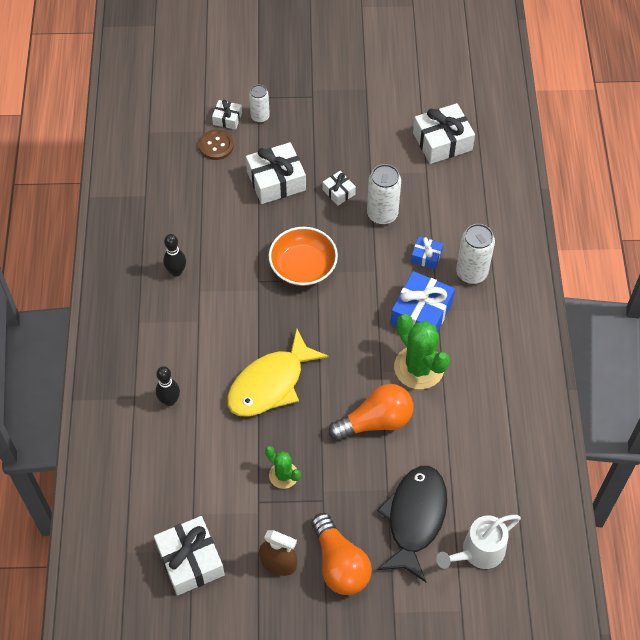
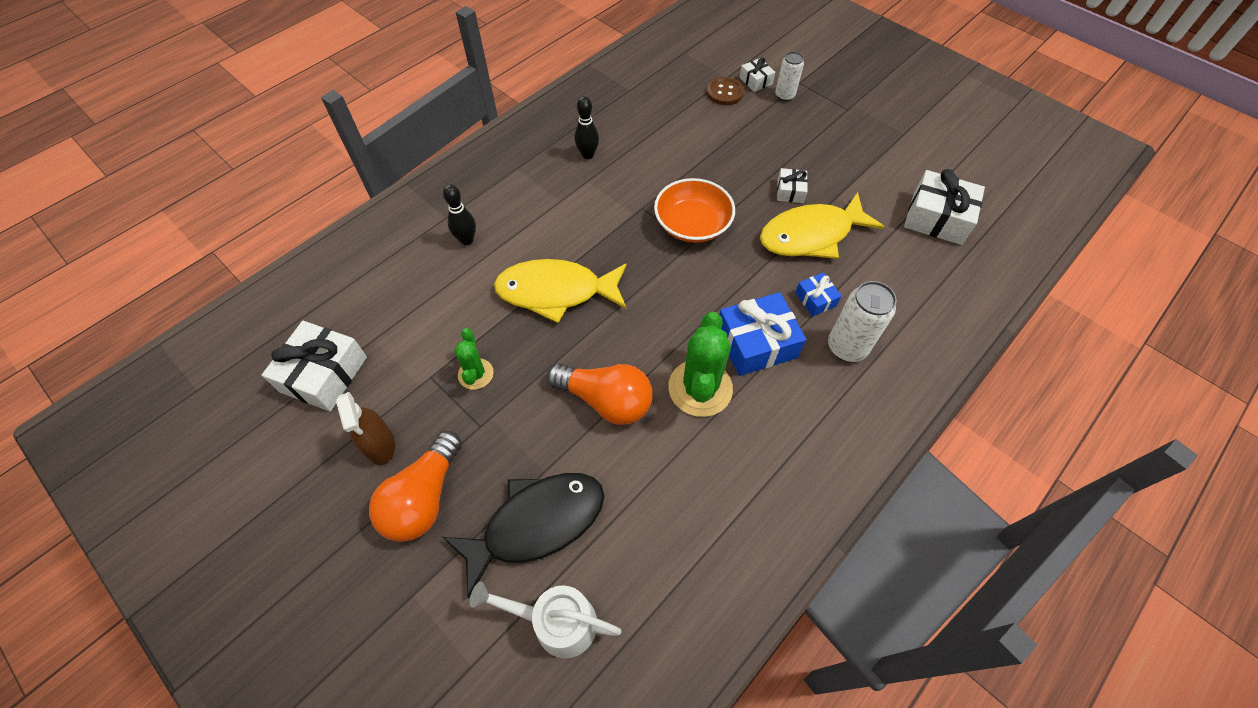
camera: 45 degrees right, 0 degrees up
white gift [246,142,306,204] -> none
white can [367,164,401,225] -> yellow fish [760,192,885,259]

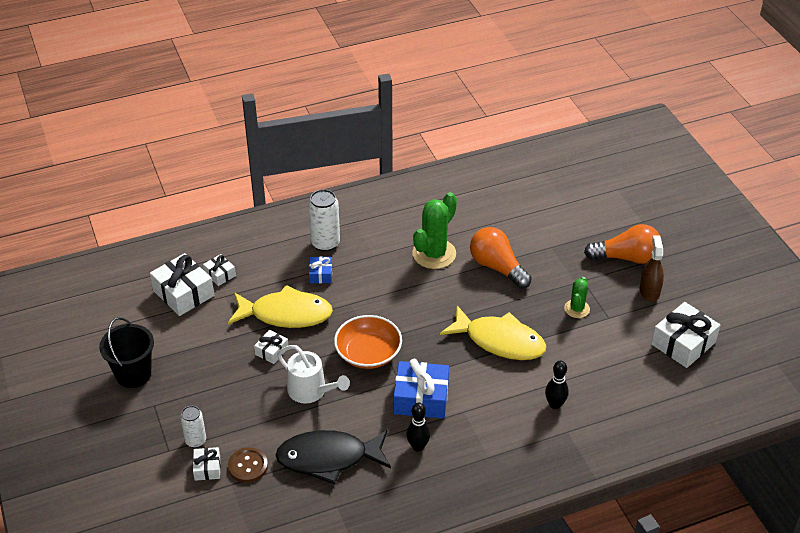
camera: 155 degrees left, 15 degrees down
orange light bulb [369,431,462,542] -> orange light bulb turned 45 degrees clockwise [584,224,662,264]
black fish [442,473,605,599] -> black fish moved to [276,430,391,484]
white watering can [470,581,622,659] -> white watering can moved to [277,345,350,404]
blue gift [719,292,806,376] -> blue gift moved to [394,359,449,419]
none -> black bucket [99,317,154,388]
none -> white gift [203,254,236,286]

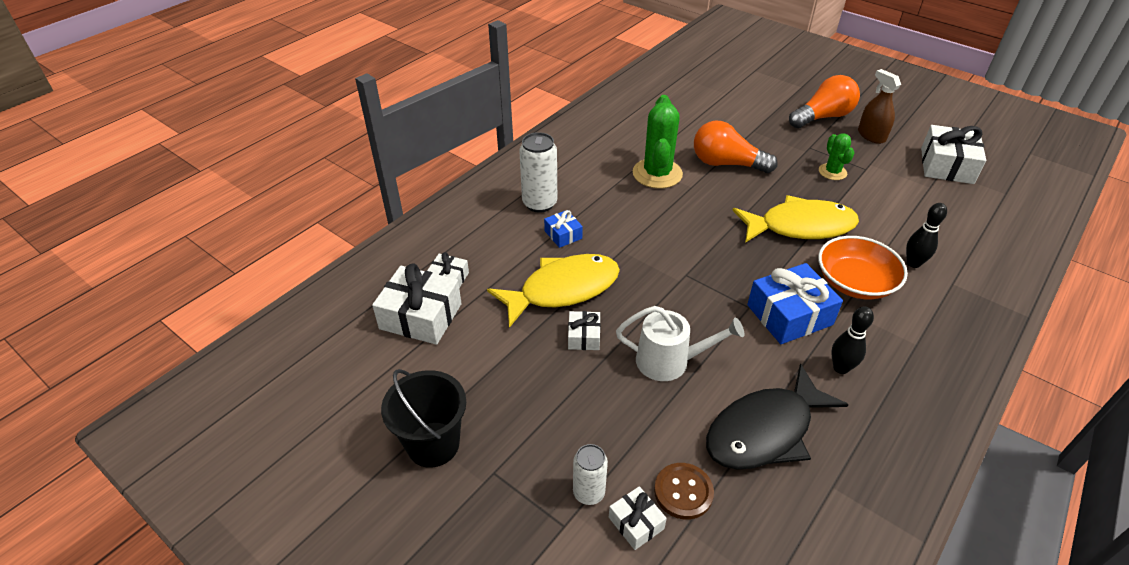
camera: 30 degrees left, 0 degrees up
orange bowl [334,315,402,369] -> orange bowl moved to [818,236,908,299]

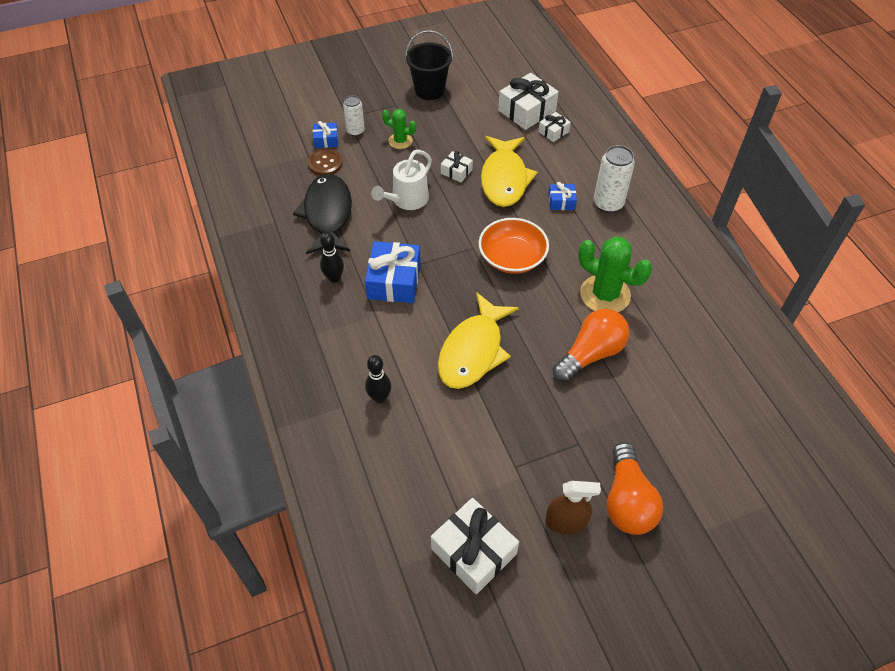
camera: 120 degrees right, 10 degrees up
white gift [609,486,667,550] -> blue gift [313,121,338,148]
orange bowl [818,236,908,299] -> orange bowl moved to [478,218,549,274]
green cactus [819,133,854,180] -> green cactus moved to [382,109,417,149]

